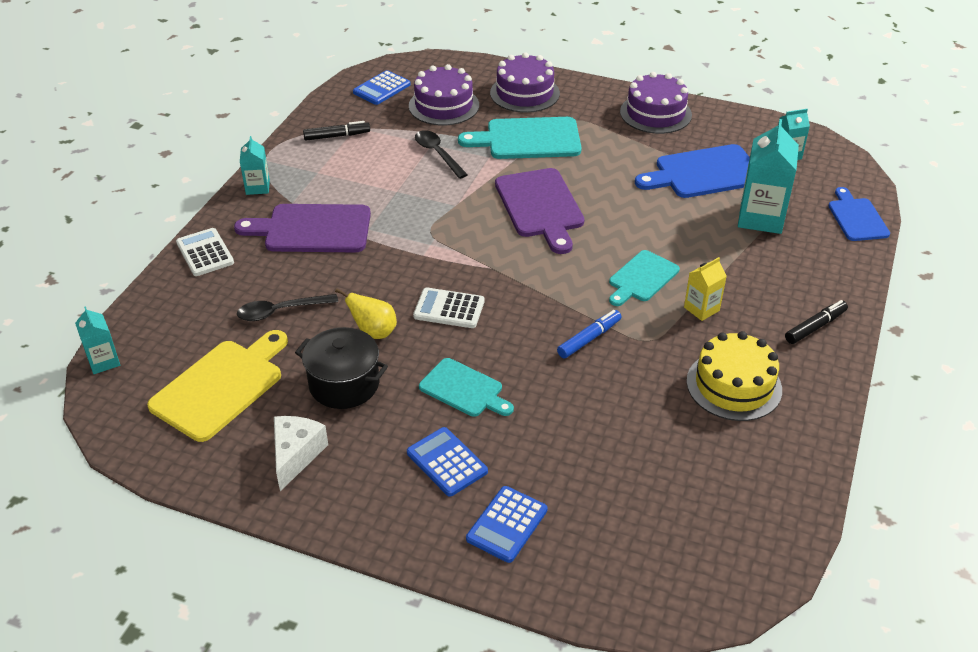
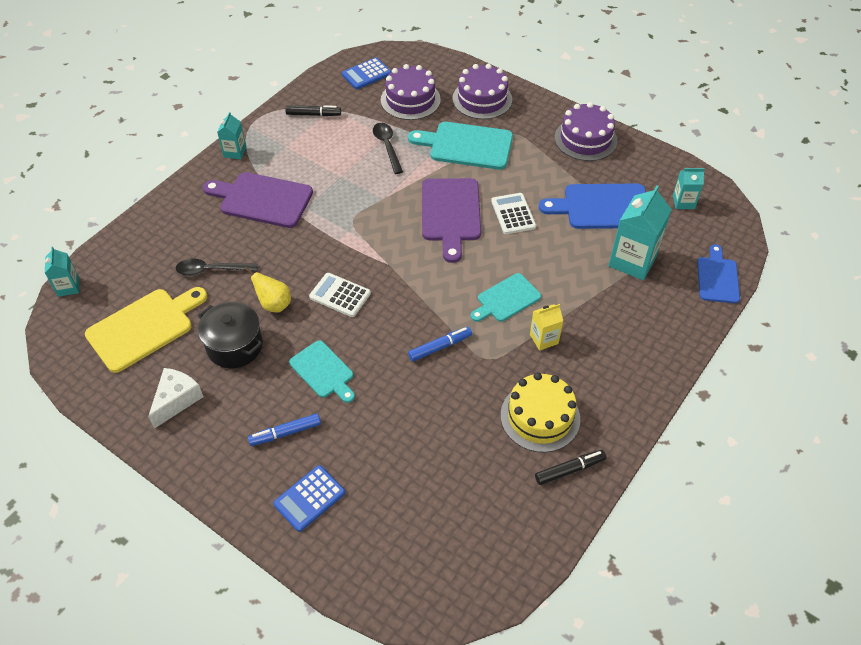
camera: 15 degrees right, 10 degrees up
white calculator [176,228,234,276] -> white calculator moved to [491,193,536,234]
blue calculator [407,427,488,497] -> blue marker [248,413,321,446]
black marker [785,300,848,344] -> black marker moved to [535,450,606,485]

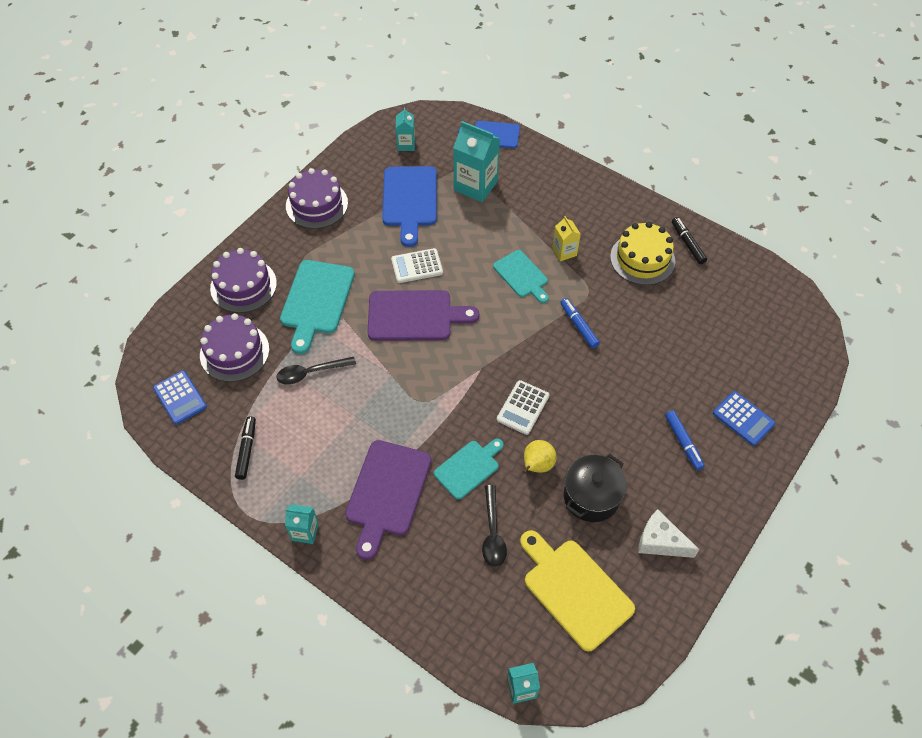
camera: 90 degrees left, 5 degrees up
turquoise cutting board [289,340,355,403] -> turquoise cutting board moved to [434,438,504,500]

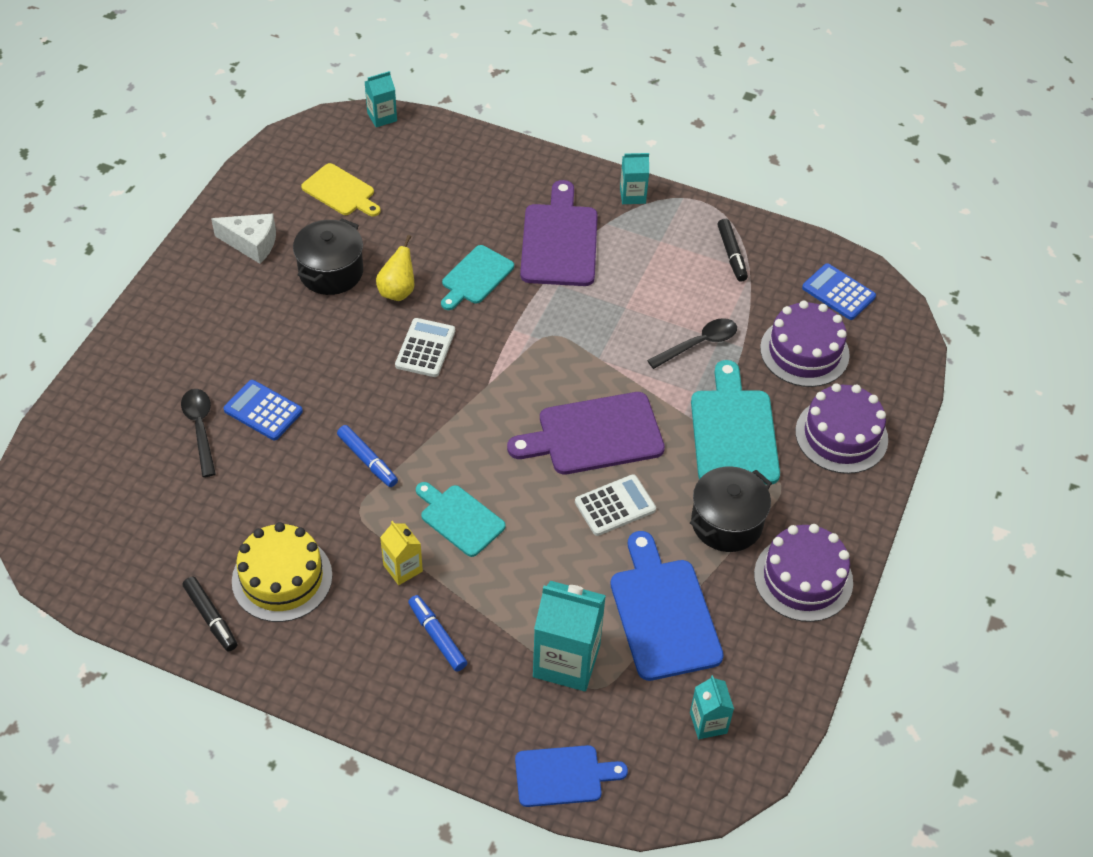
camera: 165 degrees right, 5 degrees down
black spoon [482,485,507,567] -> black spoon moved to [181,389,216,477]
yellow cutting board [520,530,635,651] -> yellow cutting board [301,163,381,217], size x0.63
blue marker [665,410,705,470] -> blue marker moved to [408,595,467,671]
blue calculator [713,391,775,446] -> blue calculator moved to [224,380,303,440]
none -> black pot [690,466,772,552]

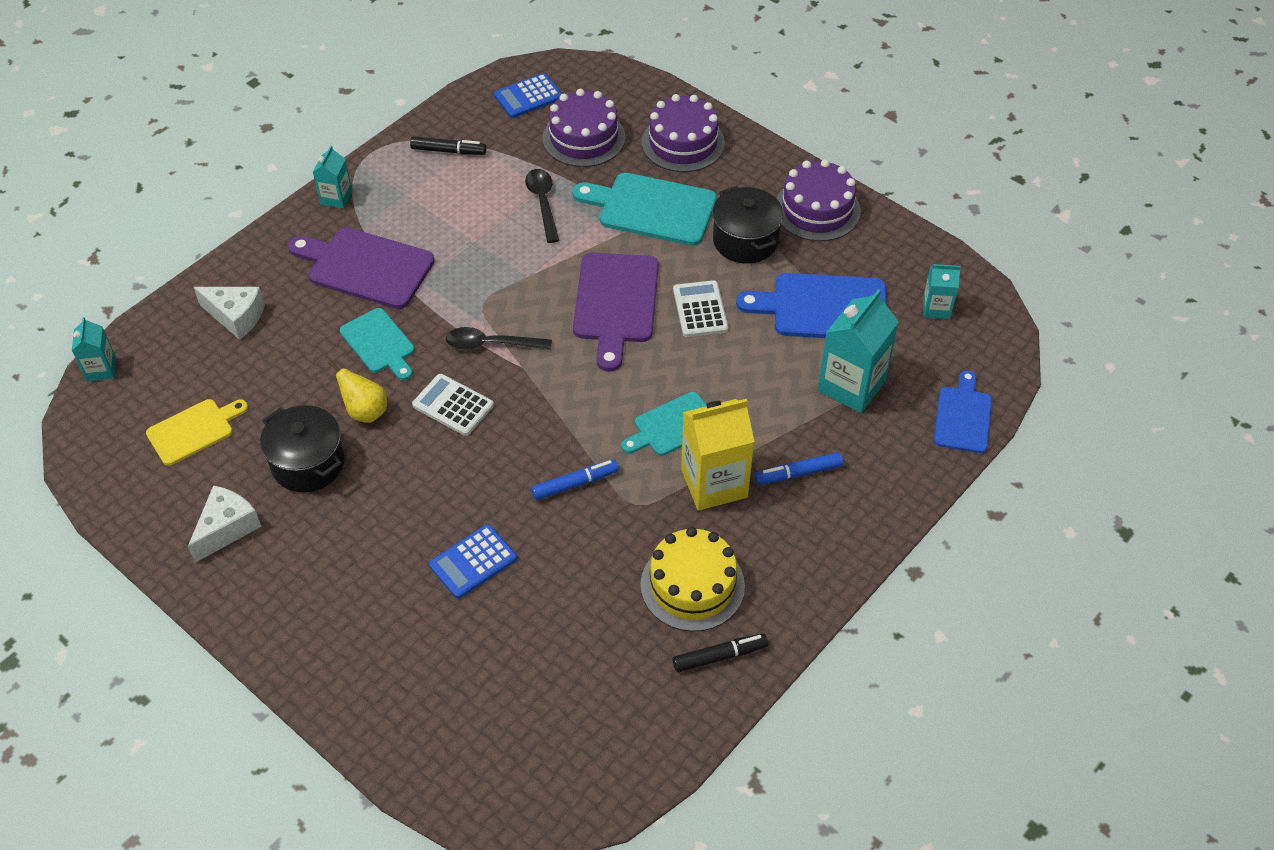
camera: 70 degrees left, 0 degrees up
black spoon [181,389,216,477] -> black spoon moved to [446,327,552,350]
yellow carton [380,521,423,585] -> yellow carton [681,399,755,511], size x1.84
none -> white cheese [193,287,265,340]

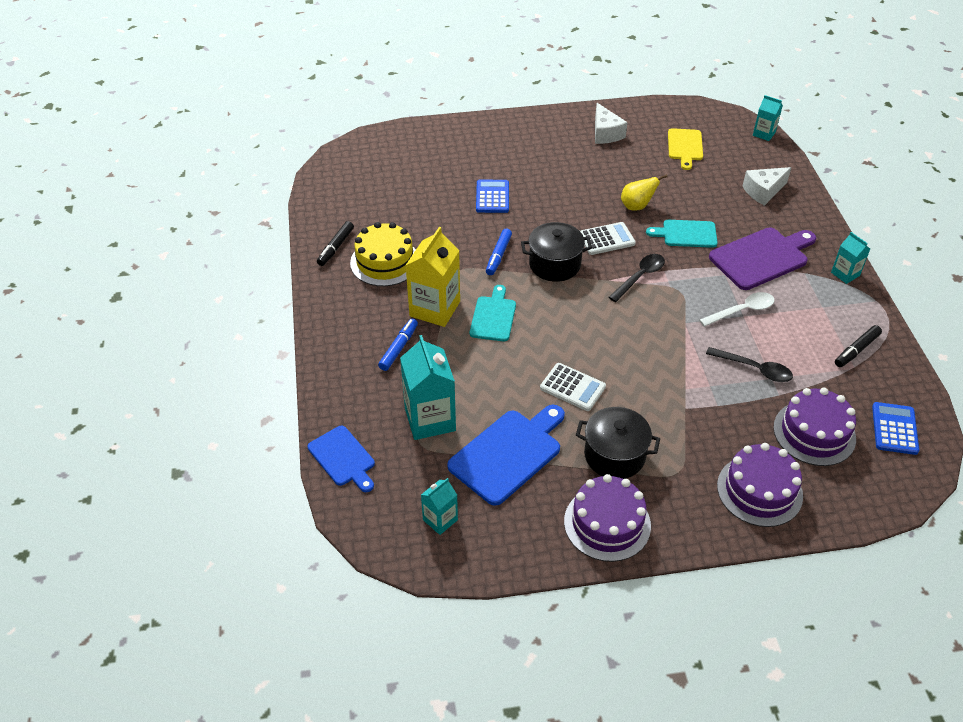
camera: 130 degrees right, 5 degrees down
black pot [260,405,345,492] -> black pot moved to [521,222,592,282]
turquoise cutting board [572,173,717,246] -> none
purple cutting board [573,253,659,372] -> none
none -> white spoon [699,292,775,327]

